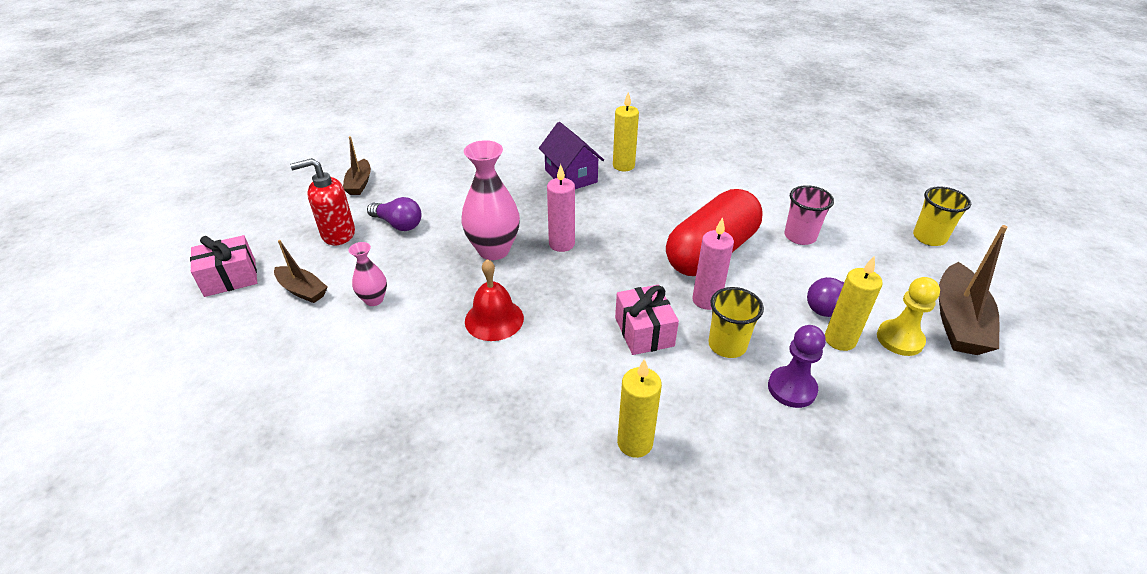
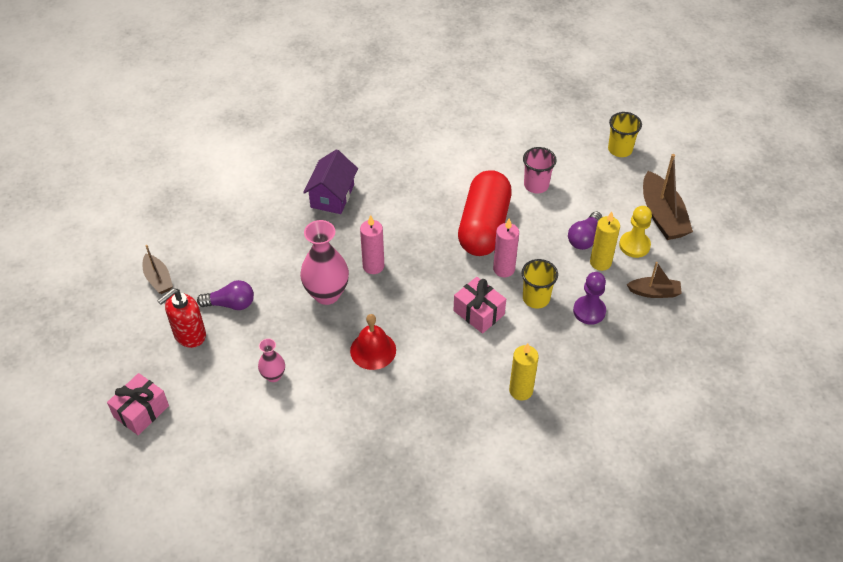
camera: 30 degrees left, 10 degrees up
brown boat [274,240,328,303] -> brown boat moved to [627,262,682,298]
purple house [539,122,604,189] -> purple house turned 75 degrees clockwise [303,149,358,214]
yellow candle [613,92,639,171] -> none

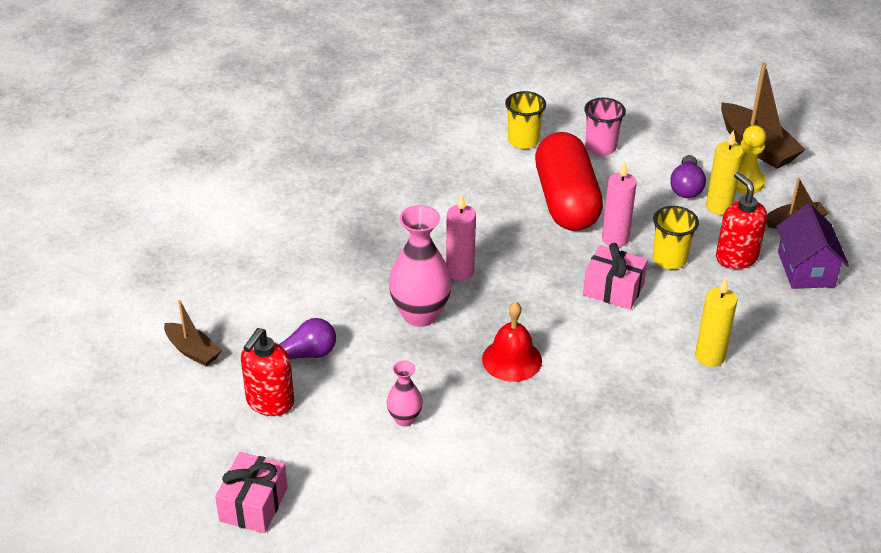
camera: 20 degrees left, 10 degrees down
purple house [303,149,358,214] -> purple house moved to [776,204,849,289]
purple pawn [573,272,606,325] -> red soap dispenser [716,172,767,269]
yellow cup [608,112,642,157] -> yellow cup moved to [505,91,546,149]

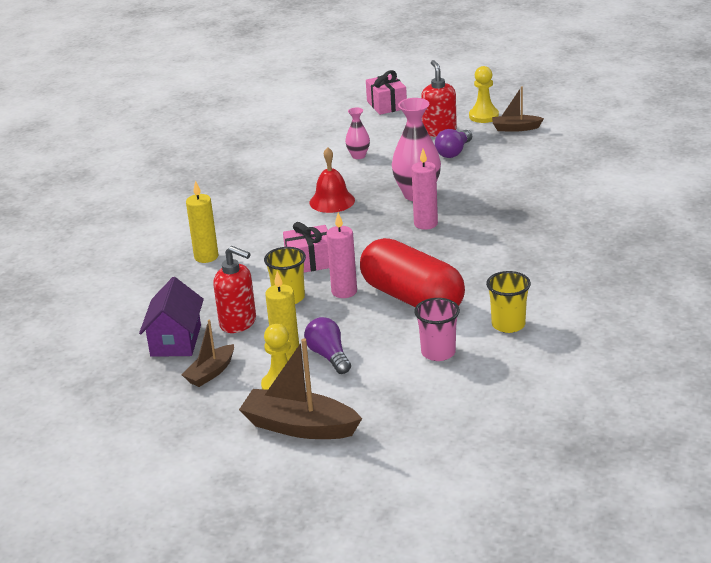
camera: 145 degrees right, 10 degrees down
purple house [776,204,849,289] -> purple house turned 45 degrees clockwise [139,277,204,357]
none -> yellow pawn [469,66,499,123]

